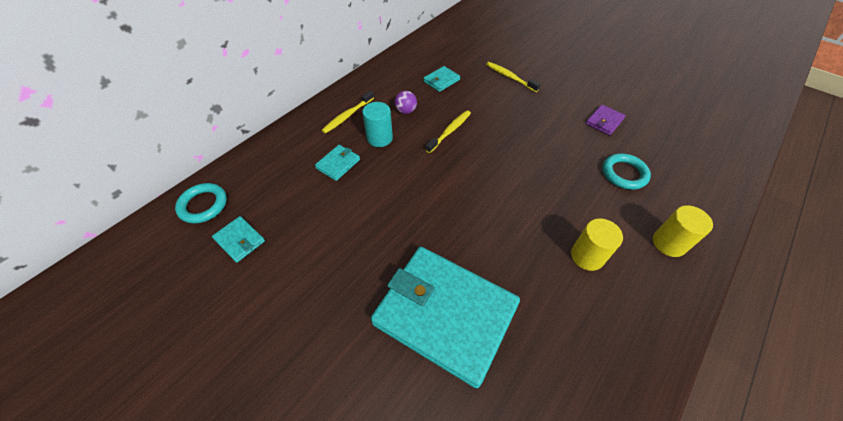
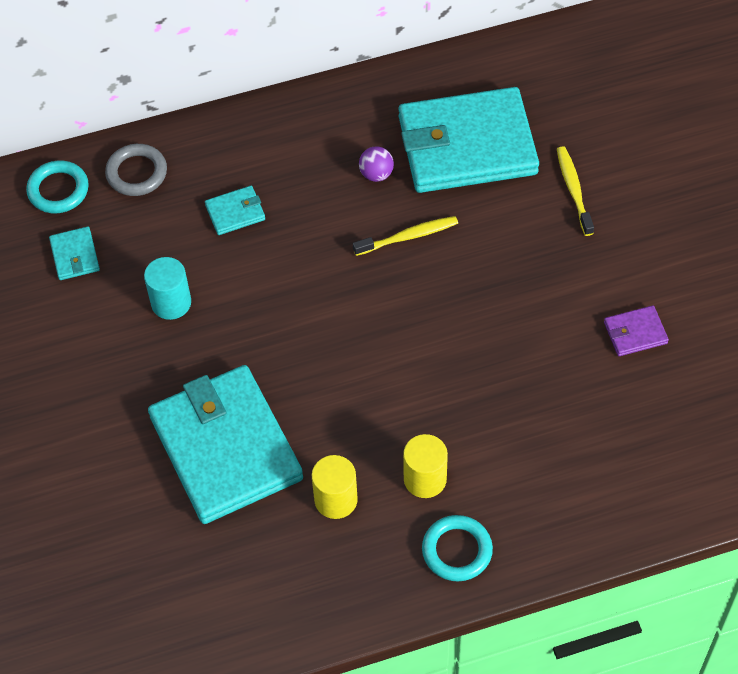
camera: 35 degrees right, 5 degrees up
yellow toothbrush [322,91,374,134] -> none
turquoise cylinder [362,102,393,147] -> turquoise cylinder moved to [144,257,191,320]
turquoise wallet [423,66,460,92] -> turquoise wallet [398,87,539,193], size x2.49
turquoise ring [602,153,651,190] -> turquoise ring moved to [422,515,493,582]
yellow cylinder [653,205,713,257] -> yellow cylinder moved to [312,455,358,519]
none -> grey ring [105,144,167,196]

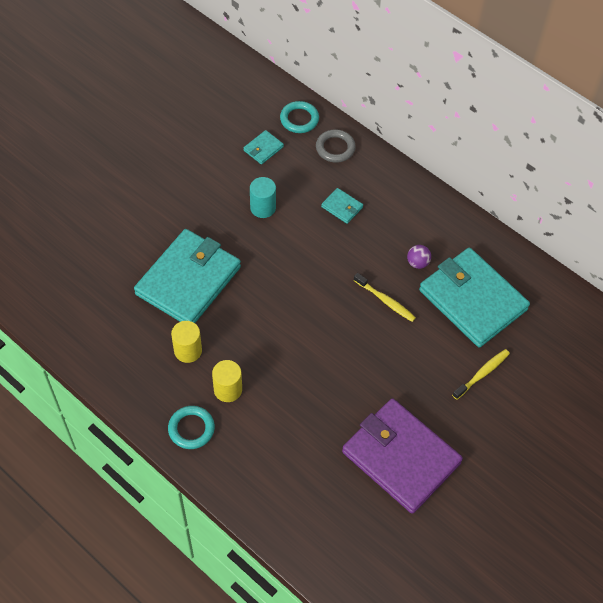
camera: 55 degrees right, 0 degrees up
purple wallet [604,305,669,356] -> purple wallet [342,398,463,514], size x2.49

